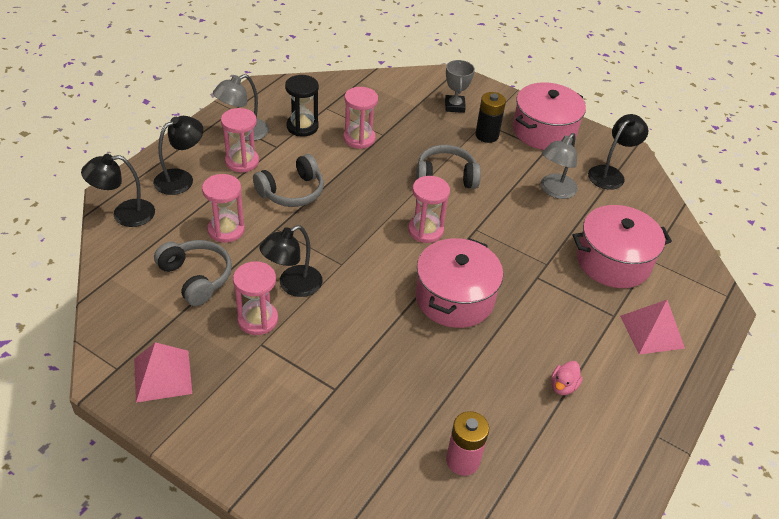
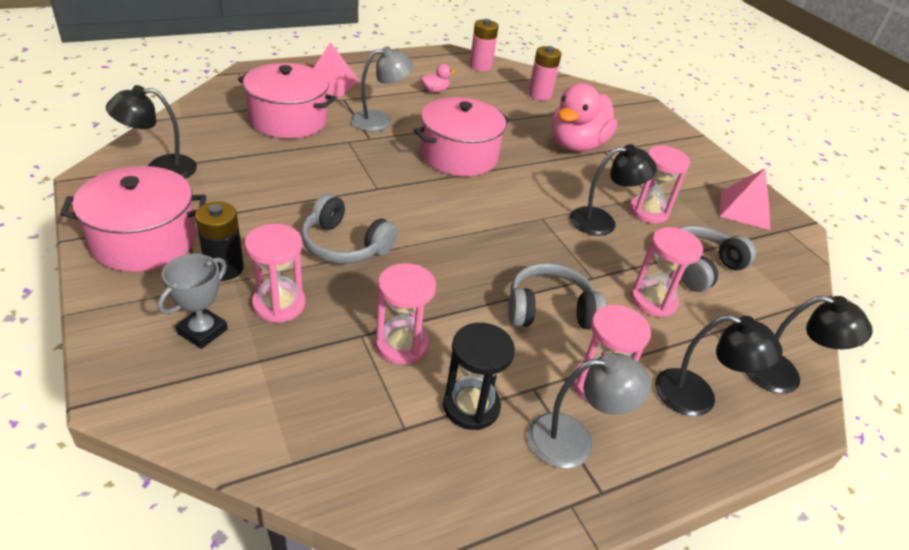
camera: 150 degrees left, 5 degrees down
black lamp [153,116,203,195] -> black lamp turned 150 degrees counterclockwise [655,315,783,416]
grey headphones [154,240,232,306] -> grey headphones turned 60 degrees clockwise [678,226,756,292]
pink hourglass [408,176,450,243] -> pink hourglass moved to [245,224,306,323]
grey lamp [541,133,578,199] -> grey lamp moved to [351,46,413,132]
none -> pink battery [470,19,499,71]
none -> pink duck [552,83,617,152]

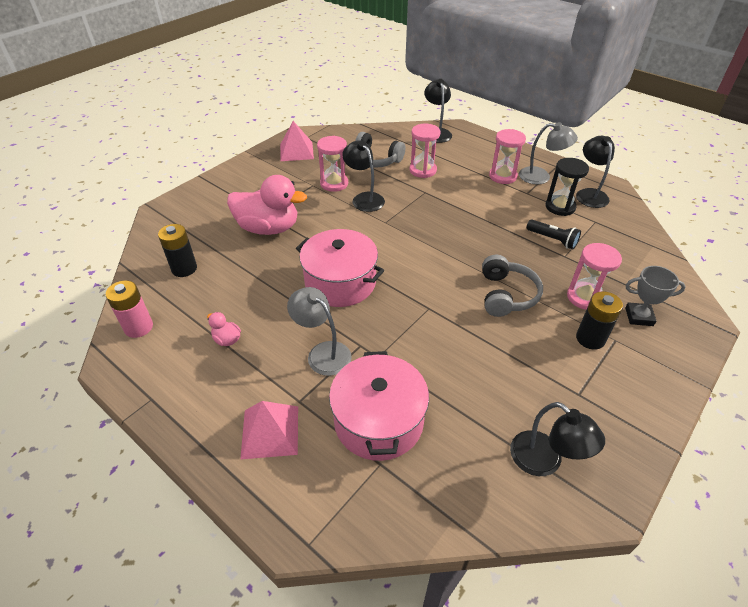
camera: 110 degrees left, 5 degrees up
pink pot [60,166,206,272] -> none
pink hourglass [375,263,436,365] -> black flashlight [526,219,581,249]
grey headphones [508,263,606,329] -> none
grey lamp [527,353,651,468] -> grey lamp turned 135 degrees clockwise [519,122,578,184]
pink battery [528,46,561,100] -> black battery [158,224,197,277]
black lamp [655,315,783,416] -> black lamp moved to [576,136,615,208]

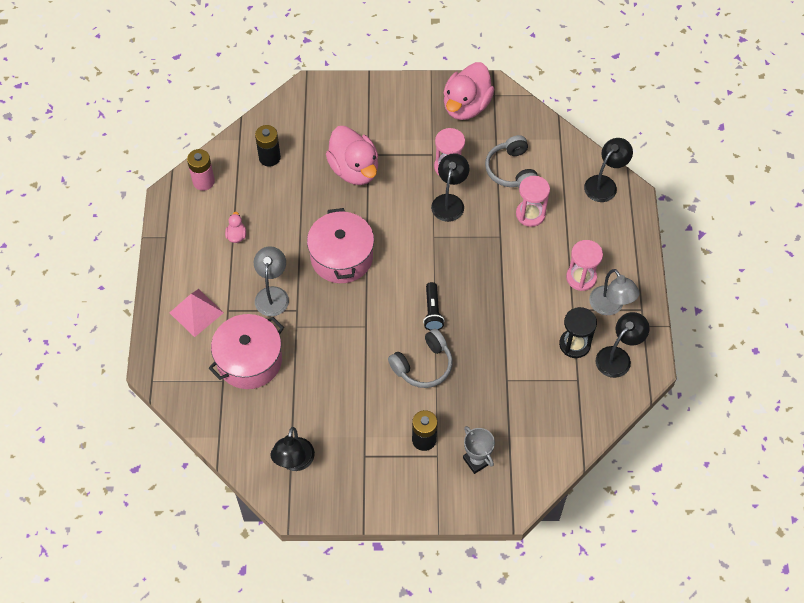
camera: 50 degrees right, 15 degrees up
pink pyramid [280,121,314,161] -> pink duck [443,62,495,120]
black flashlight [526,219,581,249] -> black flashlight moved to [423,282,445,331]
pink hourglass [567,243,622,310] -> none

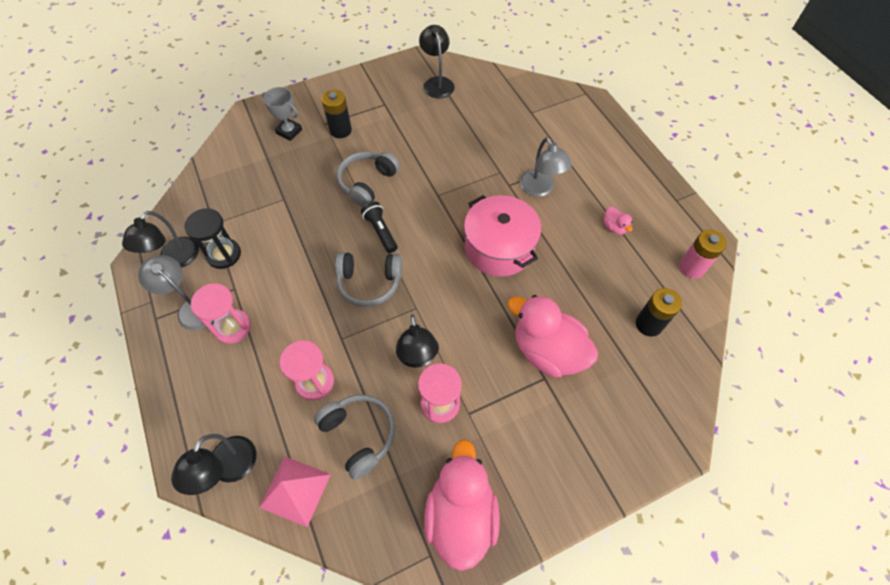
camera: 155 degrees right, 0 degrees up
pink pyramid [170,289,224,337] -> pink pyramid moved to [259,456,331,527]
pink pot [208,314,284,389] -> none
none -> grey headphones [335,252,402,307]

